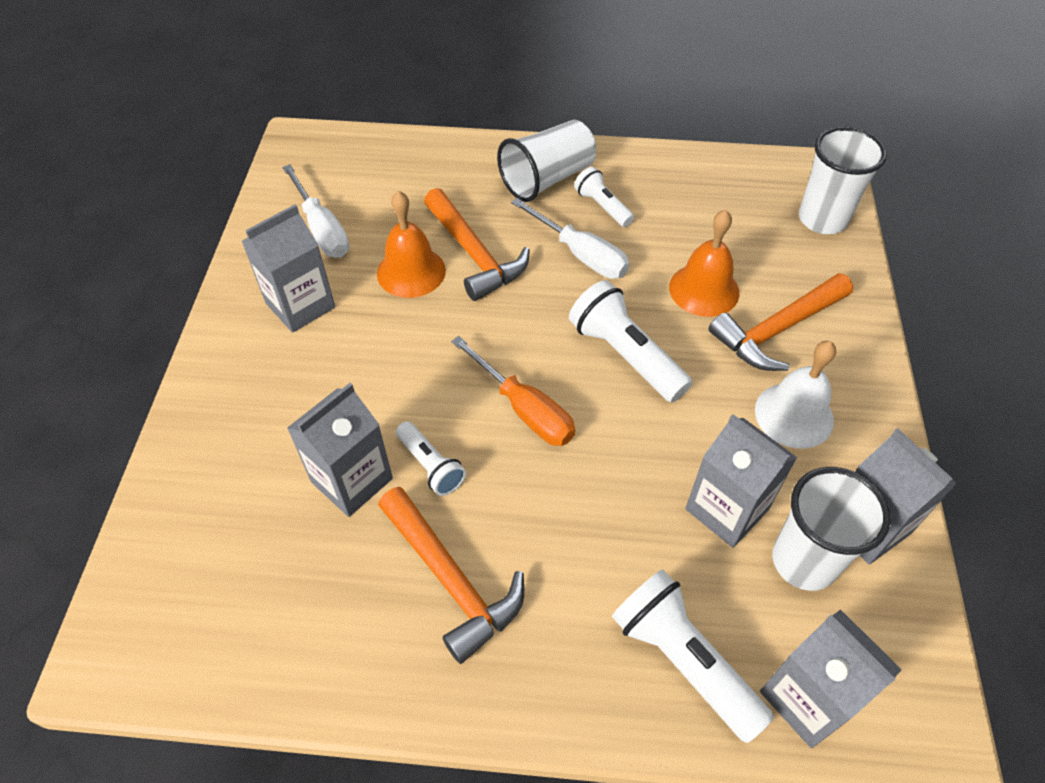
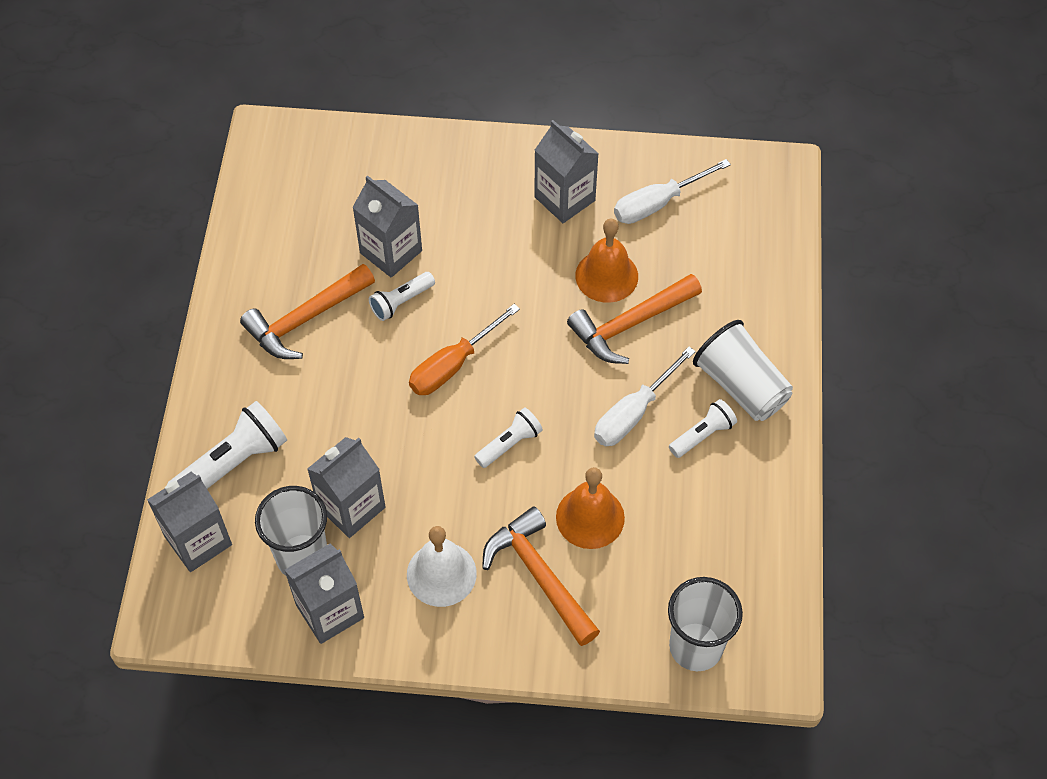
camera: 90 degrees right, 5 degrees up
white flashlight [569,280,692,402] -> white flashlight [474,408,543,468], size x0.59

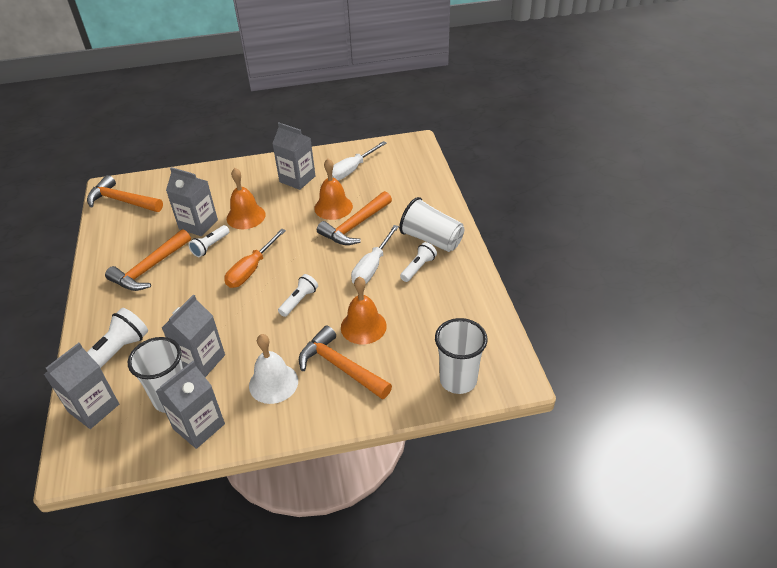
camera: 15 degrees left, 15 degrees down
none -> orange hammer [87,175,163,212]
none -> orange bell [227,168,265,229]

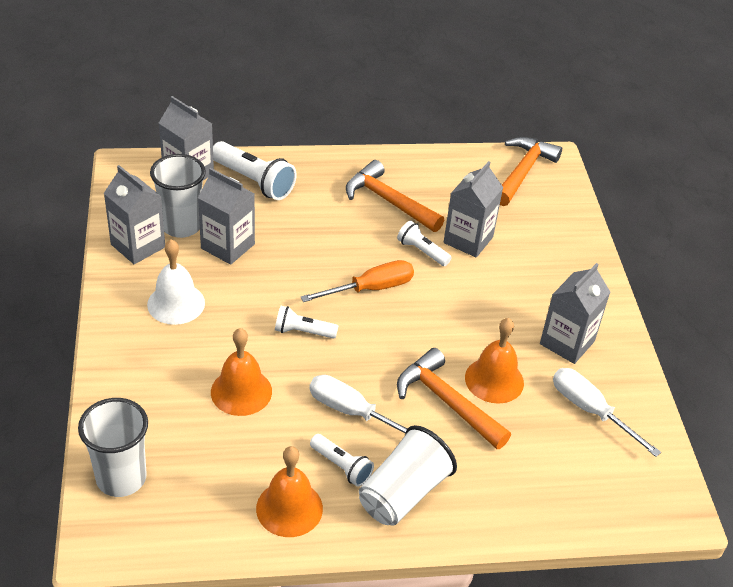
camera: 90 degrees right, 0 degrees up
orange screwdriver [224,228,286,288] -> orange screwdriver turned 120 degrees clockwise [300,260,414,302]
orange bell [227,168,265,229] -> orange bell moved to [256,446,323,537]
white flashlight [278,274,318,317] -> white flashlight turned 150 degrees clockwise [275,306,338,339]
orange hammer [299,326,392,399] -> none

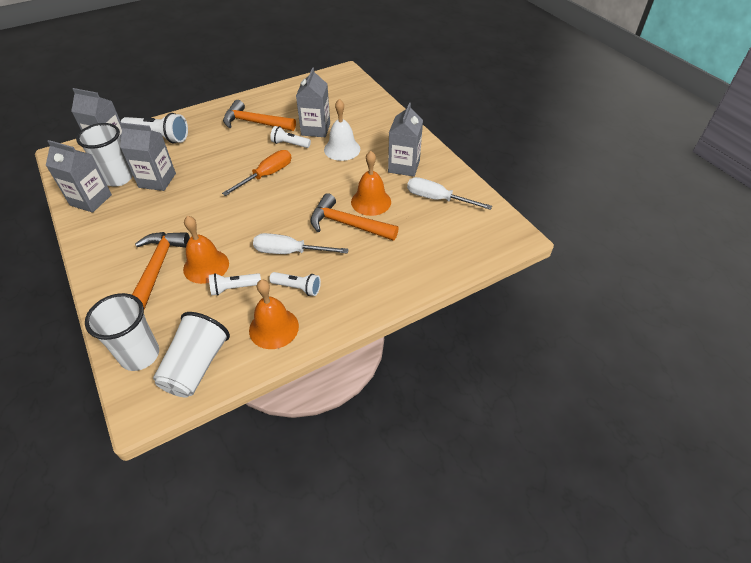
camera: 20 degrees left, 5 degrees up
white bell [147,239,205,325] -> white bell moved to [324,99,360,161]
white flashlight [275,306,338,339] -> white flashlight moved to [209,273,261,296]
white cup [359,425,457,526] -> white cup moved to [153,312,230,398]
orange hammer [500,137,562,206] -> orange hammer moved to [132,232,190,310]

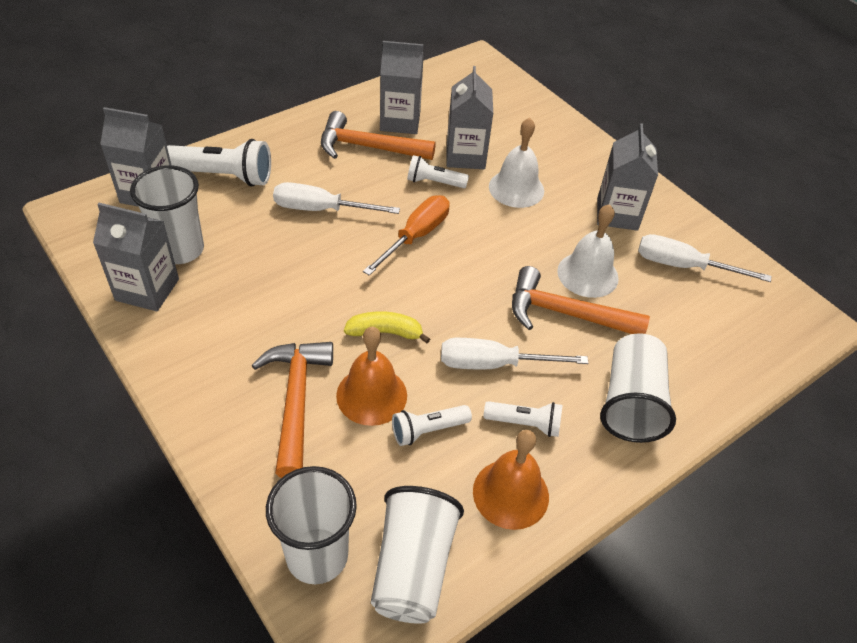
camera: 10 degrees left, 0 degrees up
grey carton [120,123,176,191] -> grey carton moved to [380,41,424,134]
orange bell [351,151,391,216] -> white bell [557,204,619,298]
none -> white screwdriver [273,182,400,214]
none -> yellow banana [344,311,430,344]
none -> white cup [600,333,676,443]

